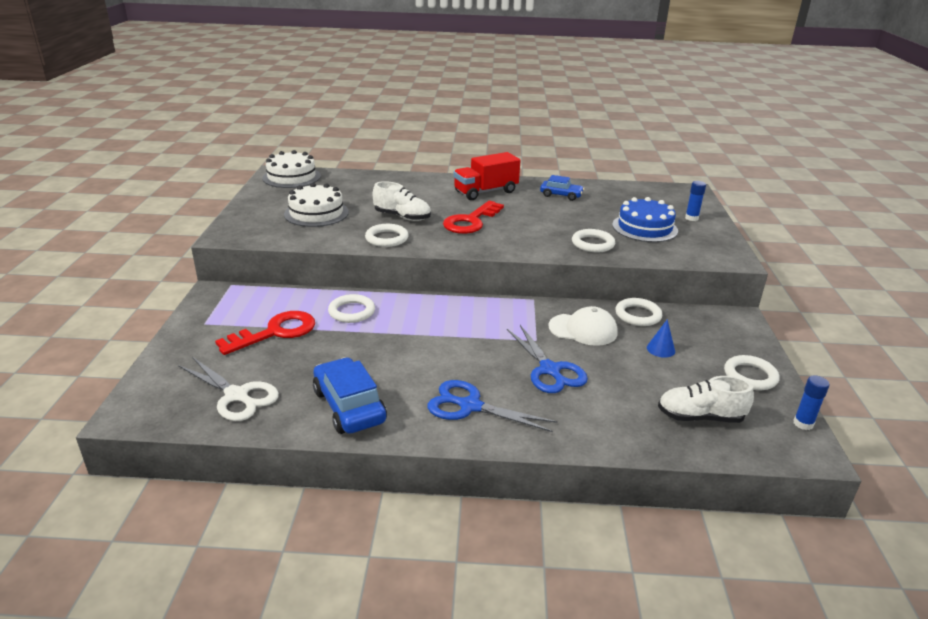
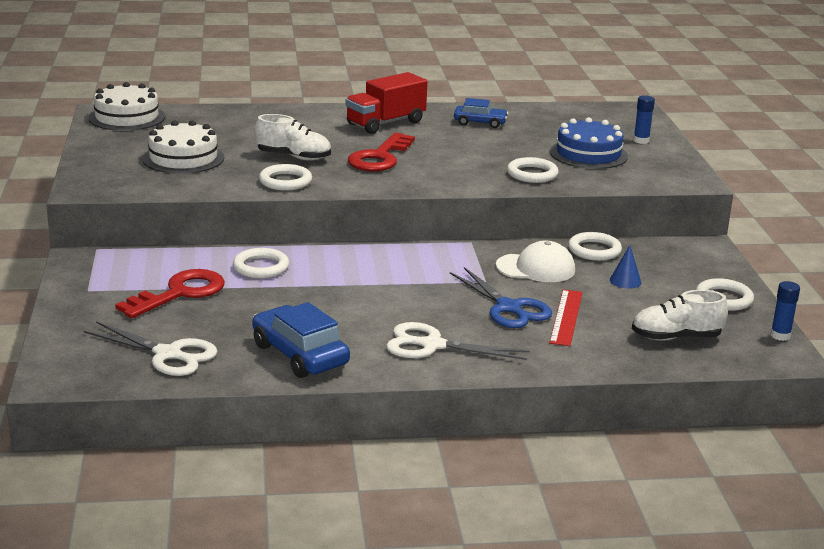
camera: 10 degrees left, 5 degrees down
blue scissors [427,380,557,432] -> white scissors [386,322,529,360]
none -> red ruler [549,289,582,346]

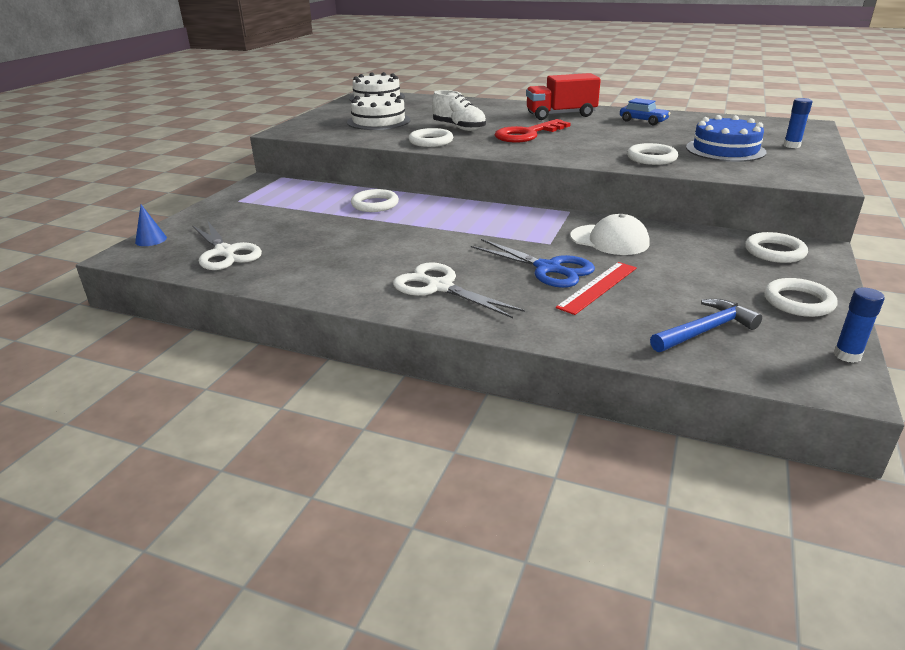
camera: 30 degrees right, 5 degrees up
red key [115,269,225,318] -> none
blue car [252,302,350,378] -> none
blue scissors [450,267,552,328] -> blue scissors turned 45 degrees counterclockwise [471,239,595,288]
white ring [568,232,622,261] -> white ring moved to [745,232,808,263]
blue cone [610,245,641,289] -> blue cone moved to [135,204,167,246]
white shoe [632,290,728,341] -> blue hammer [650,299,762,352]

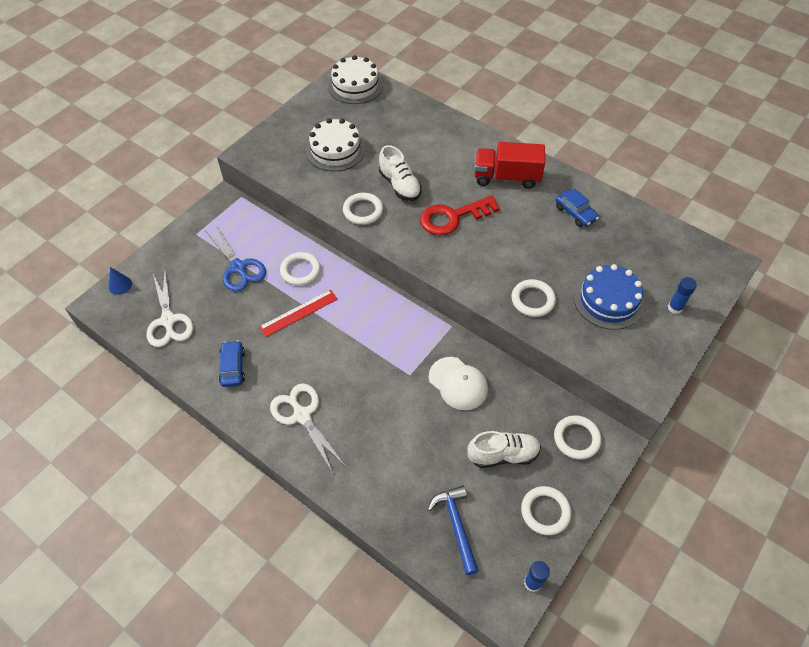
camera: 15 degrees right, 25 degrees up
blue scissors [471,239,595,288] -> blue scissors moved to [205,225,266,292]
red ruler [556,262,637,315] -> red ruler moved to [259,290,338,337]
blue hammer [650,299,762,352] -> blue hammer turned 90 degrees counterclockwise [428,486,479,575]
none -> blue car [219,340,245,387]
none -> white shoe [467,431,541,468]

